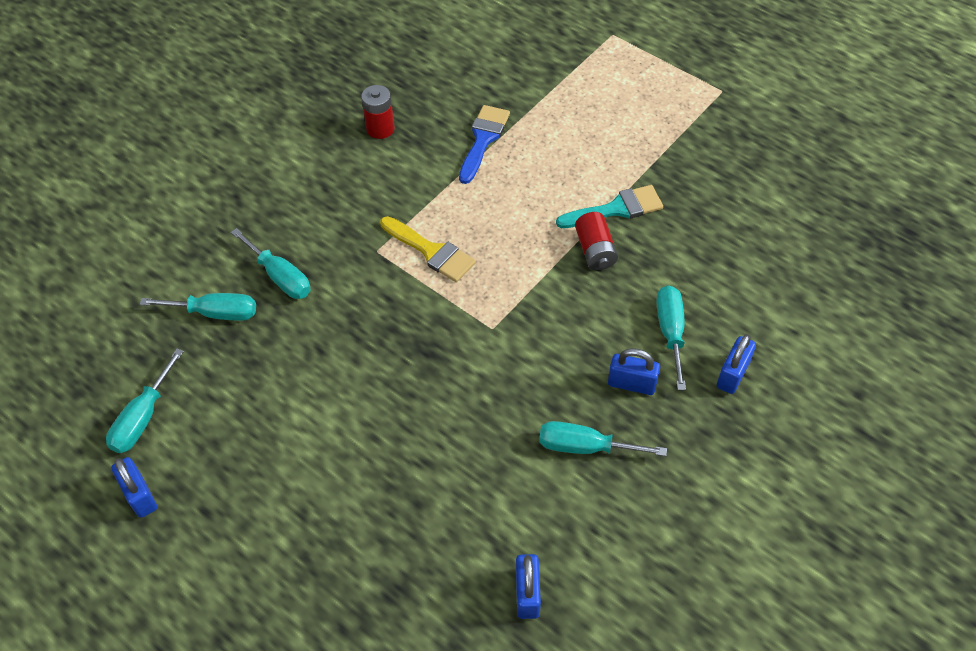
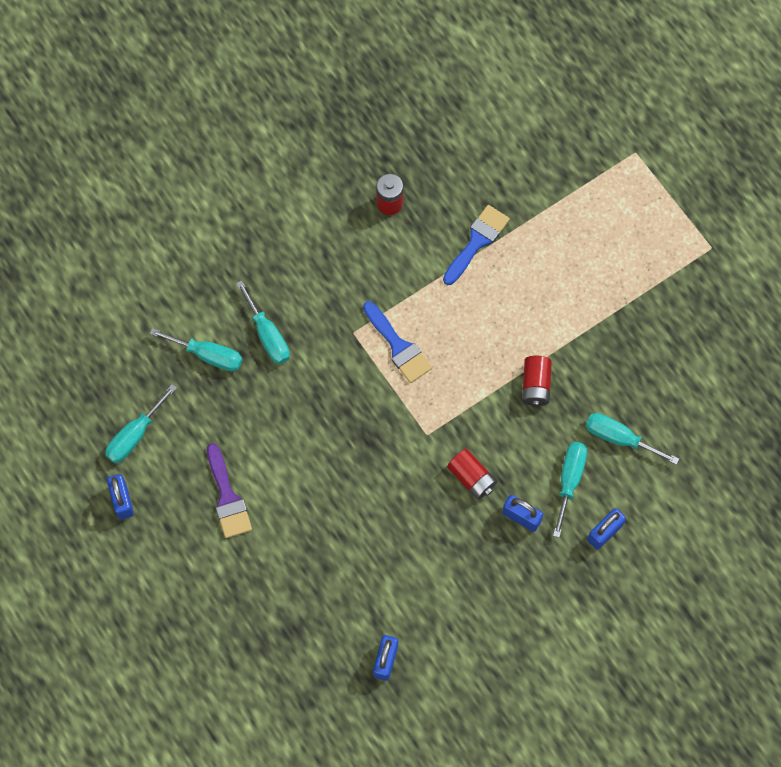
camera: 15 degrees right, 15 degrees up
yellow brush [380,216,476,282] -> blue brush [363,301,432,383]
turquoise screwdriver [539,421,667,456] -> turquoise screwdriver moved to [585,413,679,465]
turquoise brush [556,185,663,228] -> none
none -> purple brush [207,443,252,538]
none -> red battery [447,449,497,500]

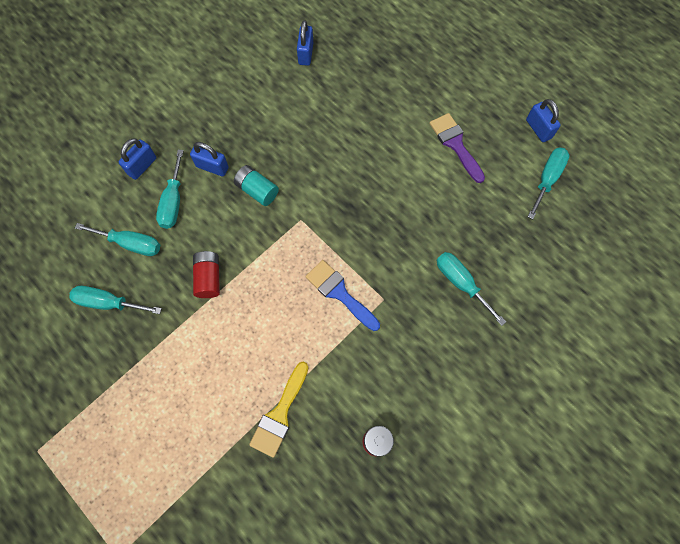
camera: 170 degrees right, 0 degrees up
turquoise screwdriver [150,328,242,371] -> turquoise screwdriver moved to [69,286,162,314]
blue brush [443,205,510,285] -> yellow brush [249,362,309,457]
red battery [447,449,497,500] -> turquoise battery [234,165,279,206]

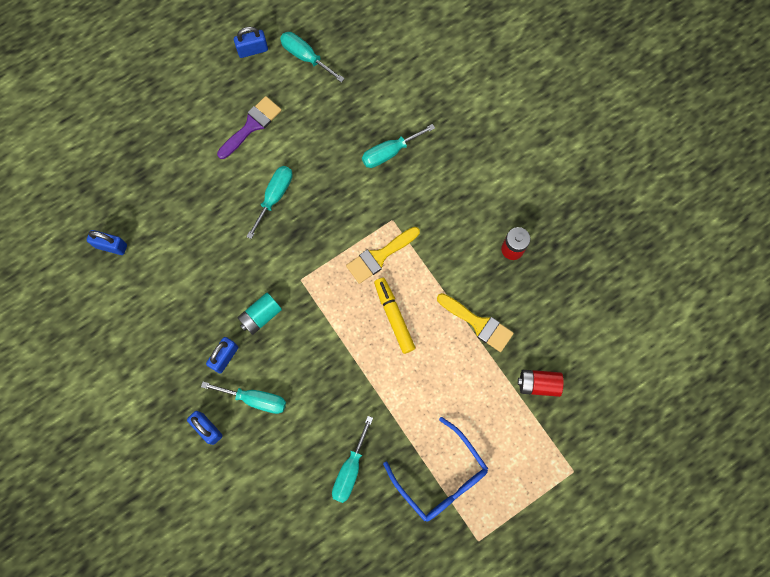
camera: 80 degrees left, 5 degrees up
turquoise screwdriver [75,223,160,256] -> turquoise screwdriver moved to [246,166,293,239]
red battery [193,251,220,298] -> red battery moved to [518,370,564,397]
blue brush [305,260,380,331] -> yellow brush [346,227,420,284]
purple brush [429,113,485,183] -> purple brush turned 150 degrees clockwise [217,96,282,159]
none -> yellow marker [374,278,416,354]
none -> blue glasses [383,417,488,522]

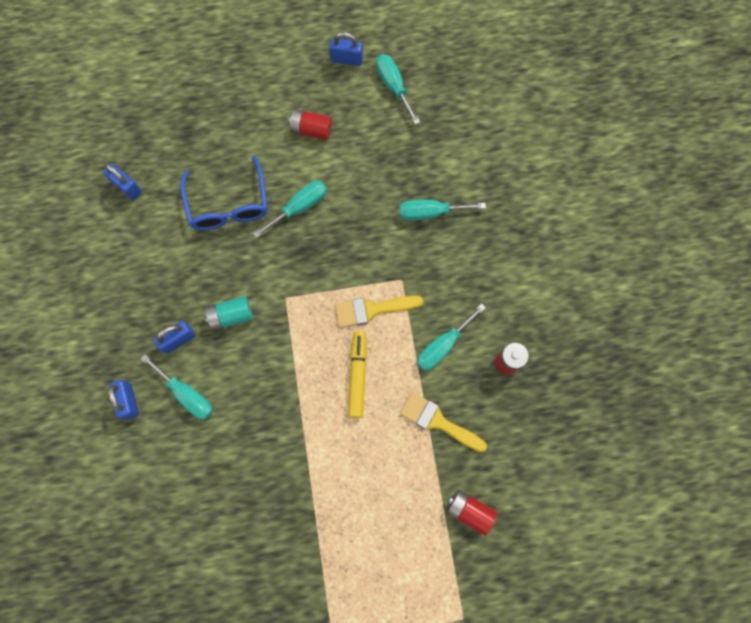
camera: 25 degrees right, 0 degrees up
purple brush [217,96,282,159] -> red battery [288,109,332,140]
turquoise screwdriver [332,416,373,503] -> turquoise screwdriver moved to [417,303,486,371]
blue glasses [383,417,488,522] -> blue glasses moved to [180,156,268,230]
yellow brush [437,293,514,352] -> yellow brush turned 150 degrees clockwise [400,392,487,452]

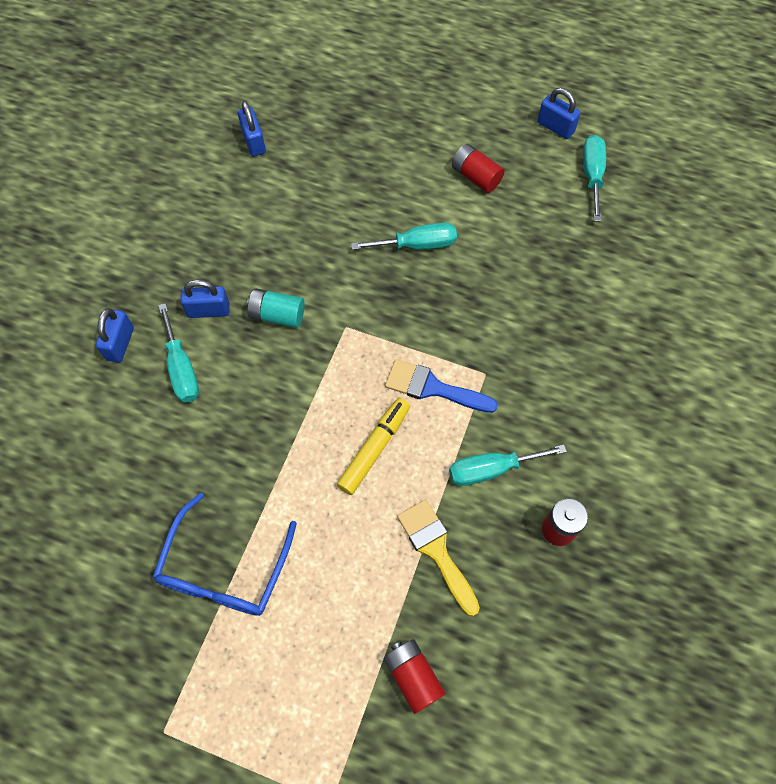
camera: 30 degrees right, 10 degrees down
blue glasses [180,156,268,230] -> blue glasses moved to [153,492,297,616]
yellow brush [335,295,424,328] -> blue brush [385,359,498,413]
turquoise screwdriver [400,200,486,220] -> none

